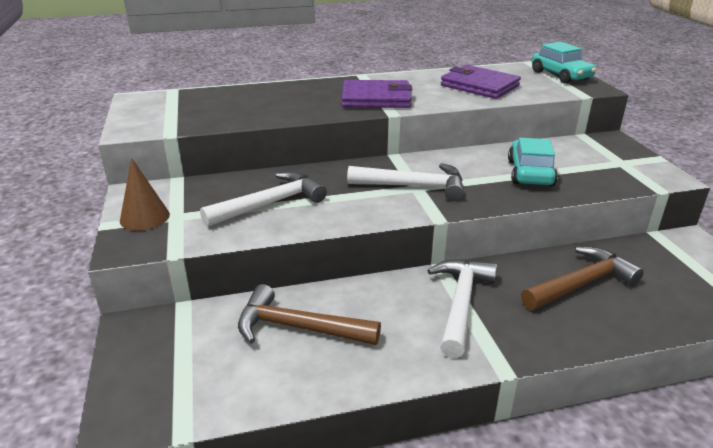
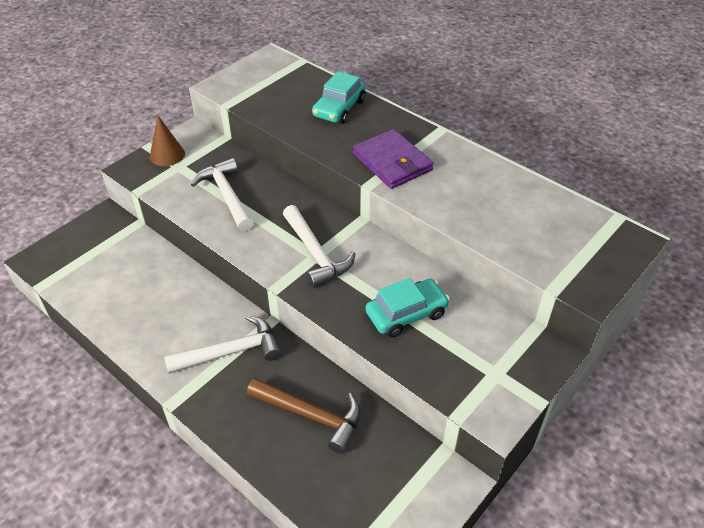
camera: 55 degrees right, 15 degrees up
white hammer [200,172,327,227] -> white hammer turned 135 degrees counterclockwise [191,158,254,231]
brown hammer [238,284,381,345] -> none
purple wallet [441,65,521,99] -> none
turquoise car [532,42,596,84] -> turquoise car moved to [312,71,366,124]

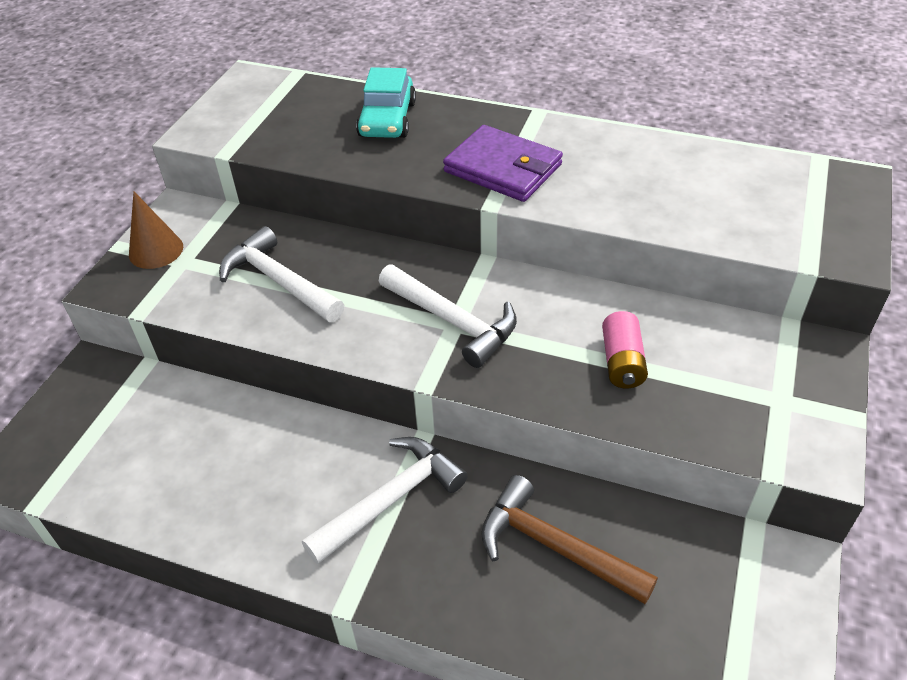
camera: 20 degrees left, 0 degrees up
brown hammer [247,378,361,454] -> brown hammer turned 150 degrees counterclockwise [481,475,658,604]
turquoise car [365,278,450,337] -> pink battery [602,311,648,388]

